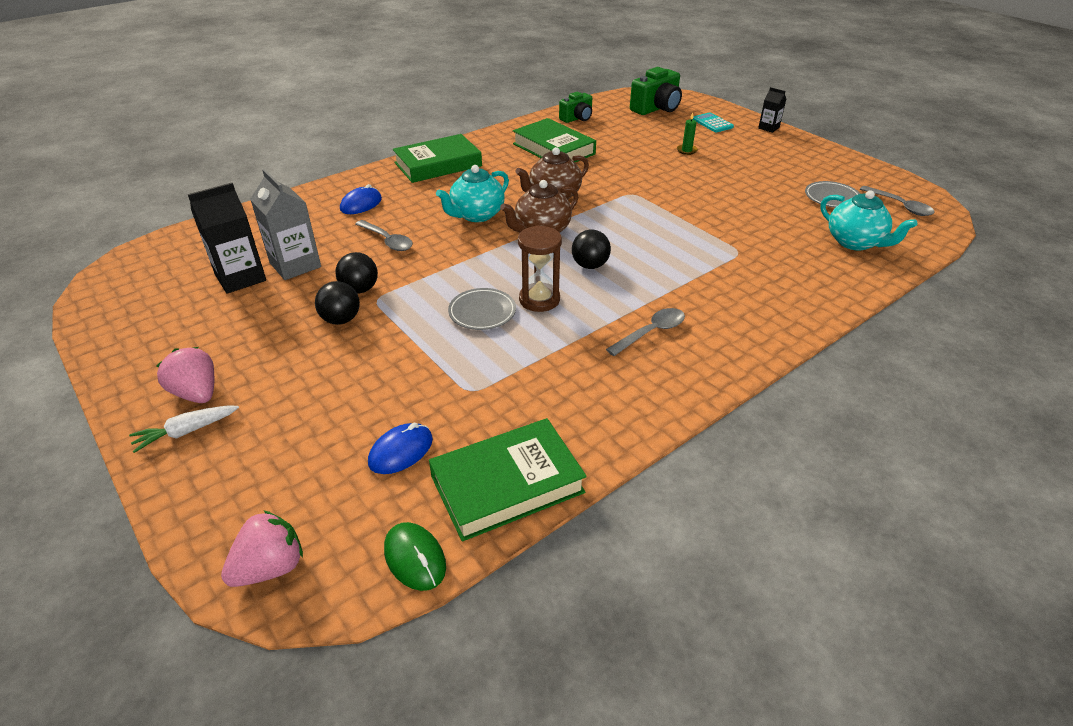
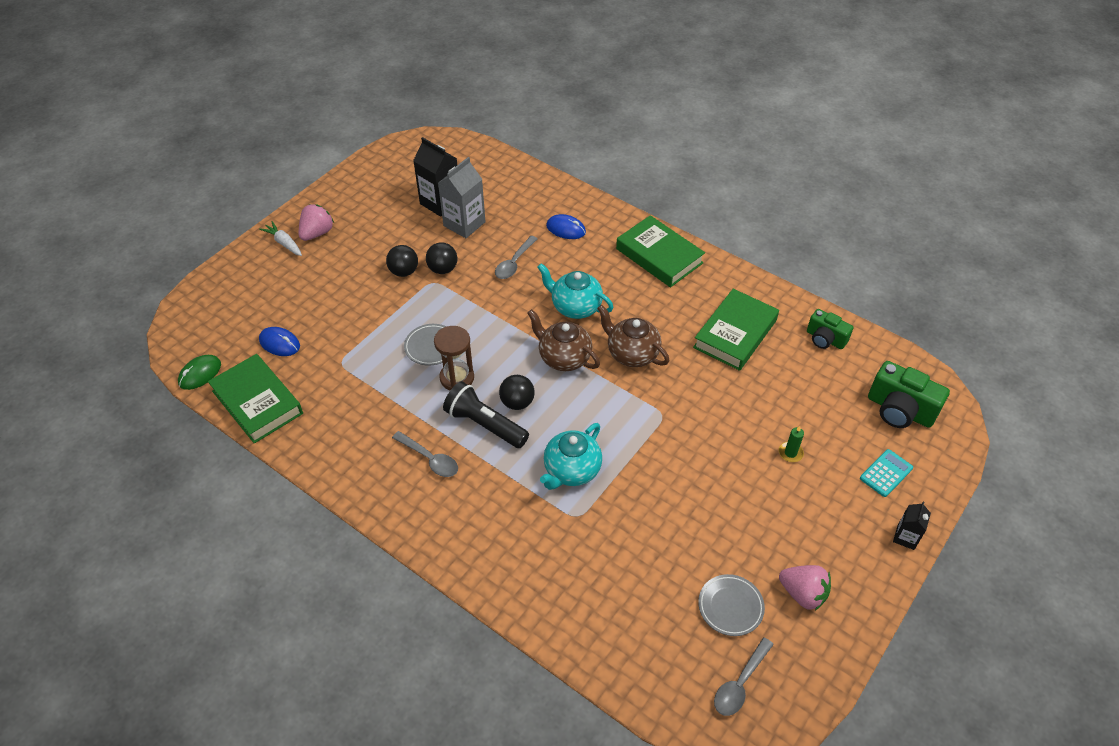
camera: 75 degrees right, 10 degrees up
pink strawberry [221,510,303,587] -> pink strawberry moved to [779,565,831,610]
turquoise teapot [821,190,917,250] -> turquoise teapot moved to [540,423,602,490]
none -> black flashlight [443,381,529,448]

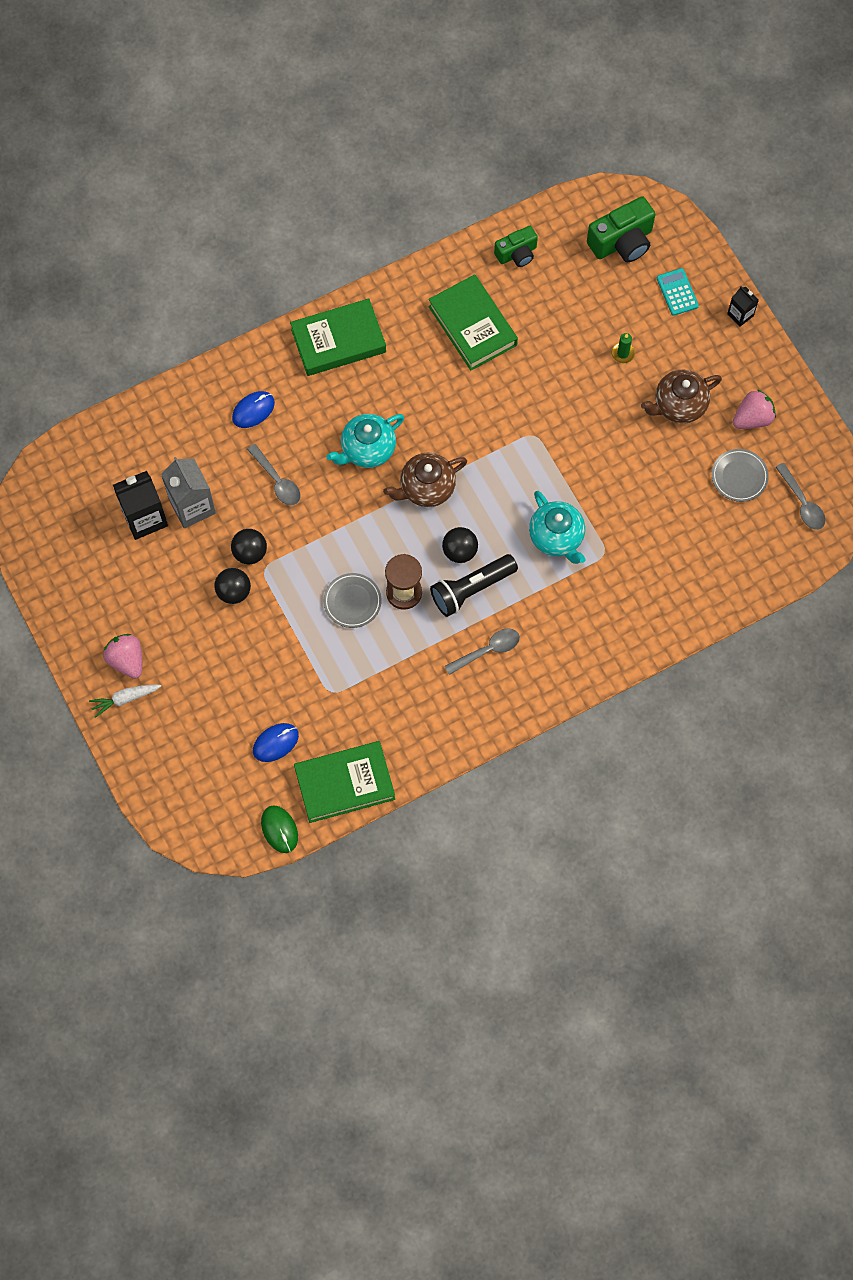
camera: 65 degrees left, 20 degrees up
brown teapot [597,305,669,367] -> brown teapot moved to [641,369,722,423]

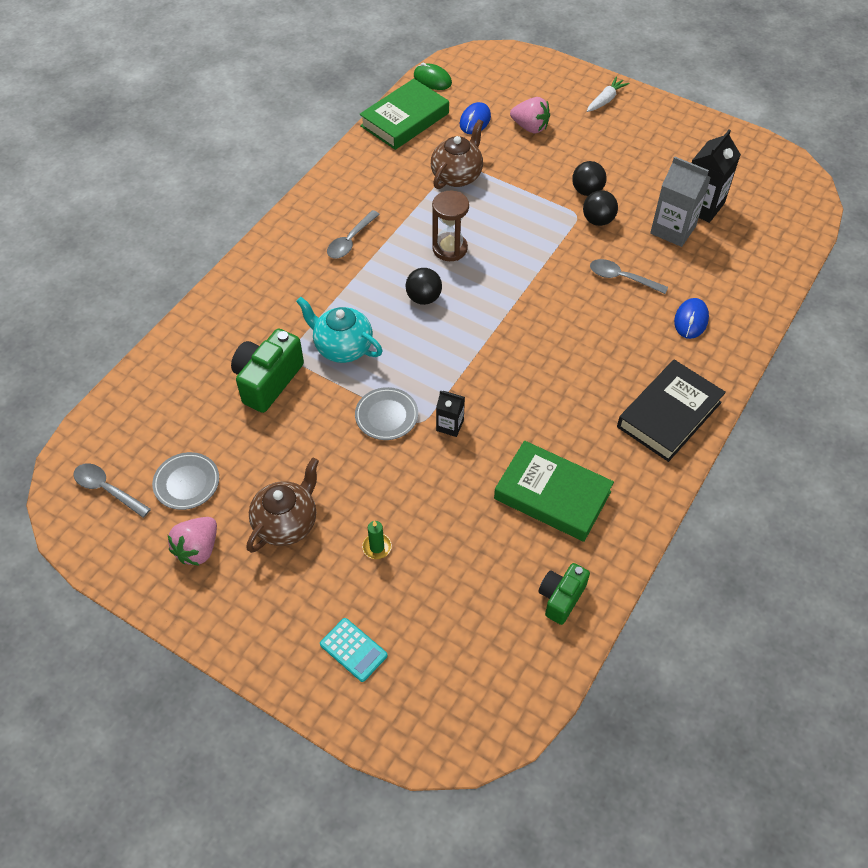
camera: 150 degrees right, 15 degrees down
pink strawberry [103,634,143,679] -> pink strawberry moved to [510,97,550,134]
green book [290,298,386,376] -> black book [617,360,726,462]
grey plate [324,573,381,628] -> grey plate moved to [355,387,418,440]
turquoise teapot [326,414,404,468] -> none
brown teapot [383,452,467,507] -> brown teapot moved to [431,119,483,189]
black flashlight [430,554,518,617] -> none
green camera [587,196,655,262] -> green camera moved to [231,329,304,413]
black carton [727,286,759,327] -> black carton moved to [436,391,465,437]

